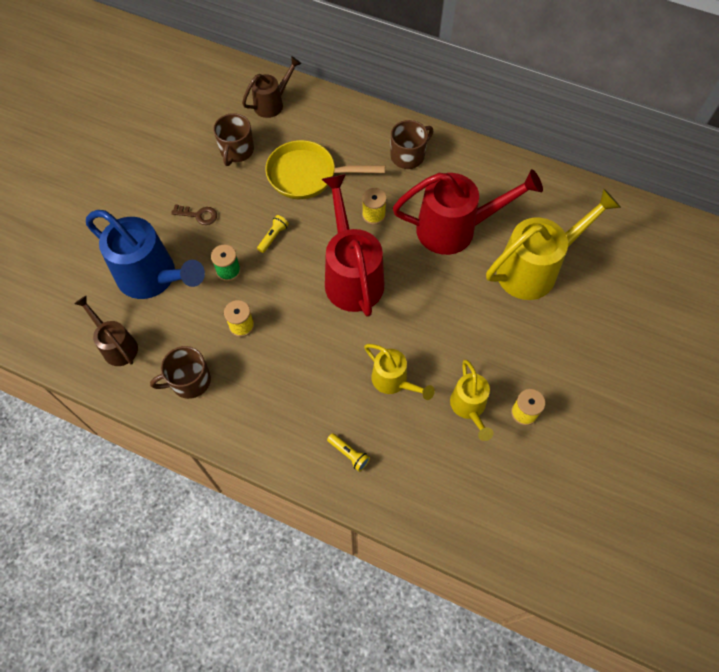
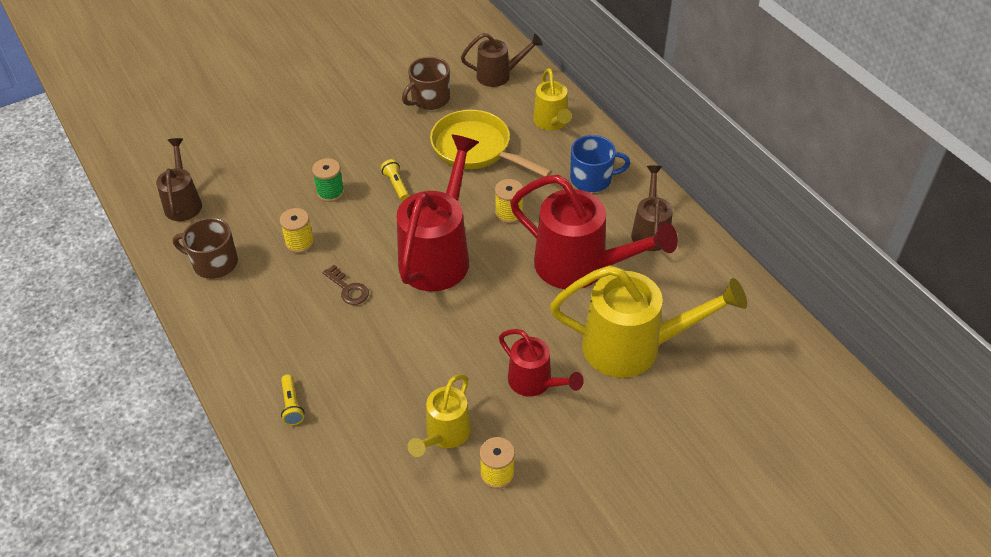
camera: 35 degrees right, 15 degrees down
blue watering can [86,210,205,299] -> none
brown key [171,204,217,225] -> brown key moved to [323,265,369,305]
yellow flashlight [257,215,289,253] -> yellow flashlight turned 90 degrees counterclockwise [381,159,409,201]
yellow watering can [364,344,435,400] -> yellow watering can moved to [533,68,572,130]
brown mug [390,120,433,169] -> blue mug [570,135,630,192]
none -> red watering can [499,329,584,397]
none -> brown watering can [631,165,673,251]

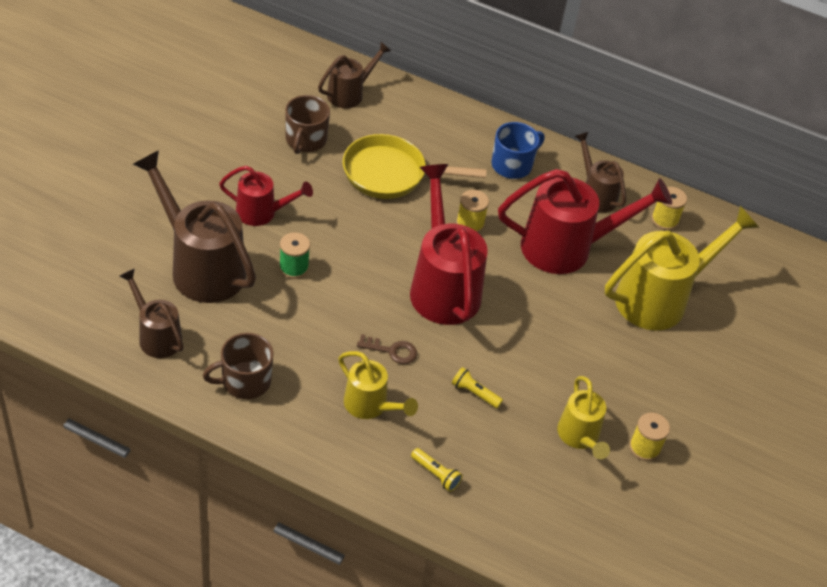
camera: 40 degrees left, 0 degrees up
yellow spool [279,208,314,253] -> yellow spool moved to [651,187,687,230]
yellow flashlight [381,159,409,201] -> yellow flashlight moved to [452,367,503,409]
red watering can [499,329,584,397] -> red watering can moved to [219,166,313,226]
yellow watering can [533,68,572,130] -> yellow watering can moved to [338,351,418,419]
none -> brown watering can [133,150,256,303]

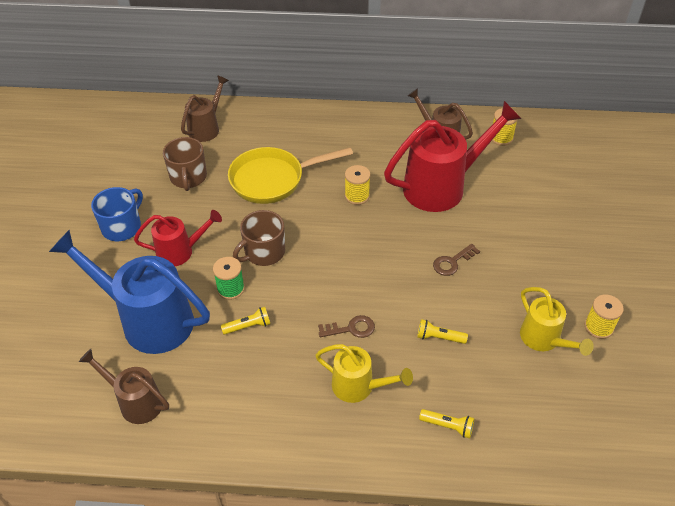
camera: 15 degrees left, 0 degrees up
brown watering can [133,150,256,303] -> blue watering can [49,230,210,354]
brown mug [203,333,273,399] -> brown mug moved to [233,210,285,266]
red watering can [410,164,488,325] -> none
blue mug [491,122,545,179] -> blue mug moved to [91,187,143,241]
yellow watering can [605,206,760,330] -> none
none -> yellow flashlight [221,307,270,335]
none -> brown key [433,244,480,276]

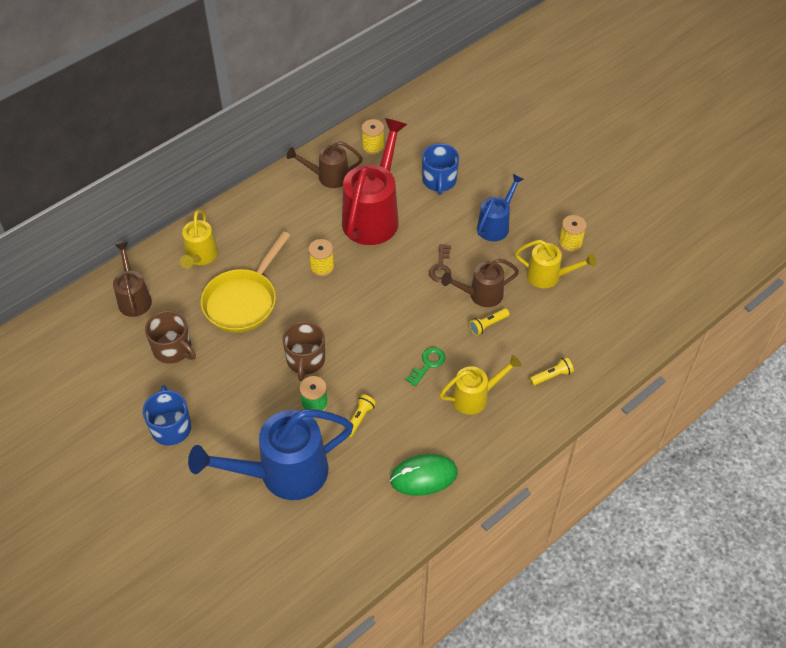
camera: 45 degrees left, 5 degrees up
brown watering can [79,349,169,424] -> brown watering can moved to [441,259,519,307]
red watering can [134,210,222,266] -> none
brown key [318,315,375,338] -> green key [405,347,446,387]
none -> yellow watering can [180,210,218,268]
none -> green mouse [390,454,458,496]
none -> blue mug [422,143,459,195]
none -> blue watering can [477,174,524,241]

